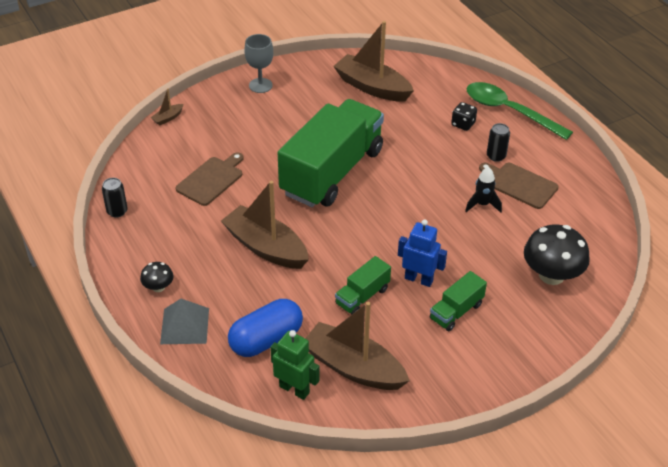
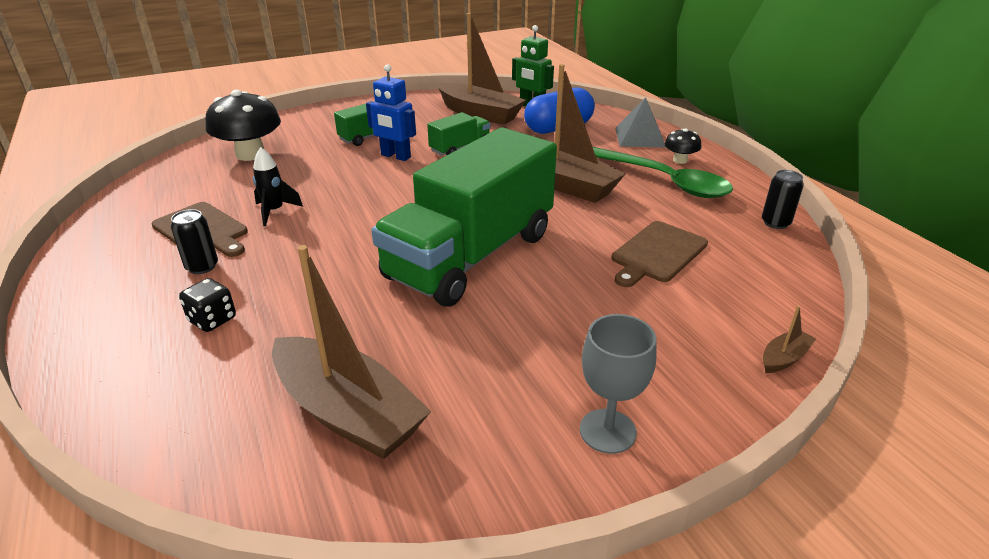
camera: 175 degrees left, 10 degrees down
green spoon [467,82,573,140] -> green spoon moved to [593,147,733,198]

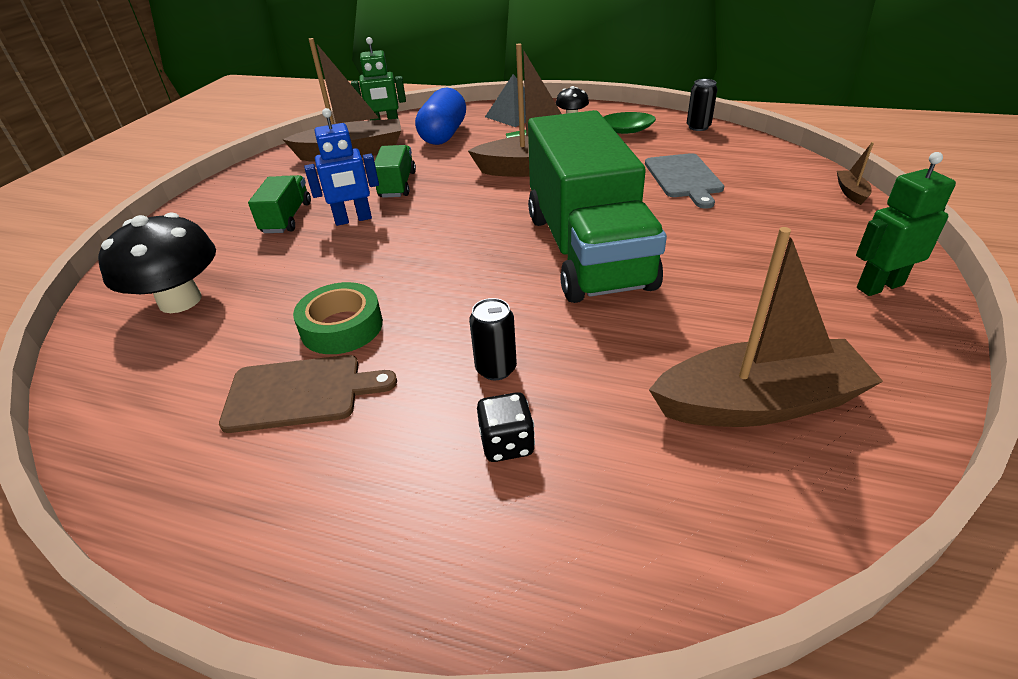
camera: 45 degrees left, 5 degrees up
black can [171,209,218,274] -> black can moved to [469,298,517,380]
black rocket [253,147,303,226] -> green tape [293,282,383,354]
grey goblet [580,314,657,454] -> green robot [856,152,956,296]
brown cutting board [612,221,708,287] -> grey cutting board [645,153,724,209]

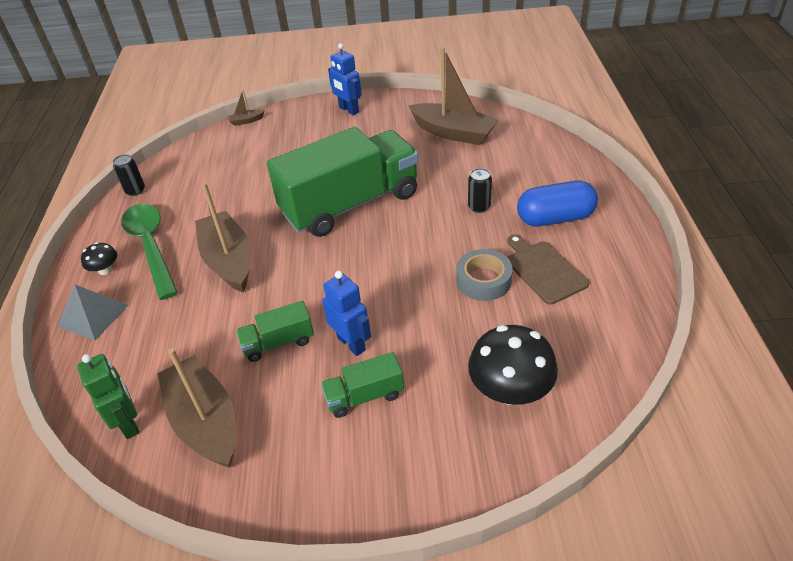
camera: 110 degrees left, 5 degrees up
green tape [293,282,383,354] -> grey tape [457,249,513,301]
blue capsule [415,87,466,145] -> blue capsule moved to [517,181,598,227]
black dice [477,392,535,462] -> none
grey cutting board [645,153,724,209] -> none
brown boat [649,227,883,427] -> brown boat turned 150 degrees clockwise [409,47,498,145]
green robot [856,152,956,296] -> blue robot [328,43,362,115]

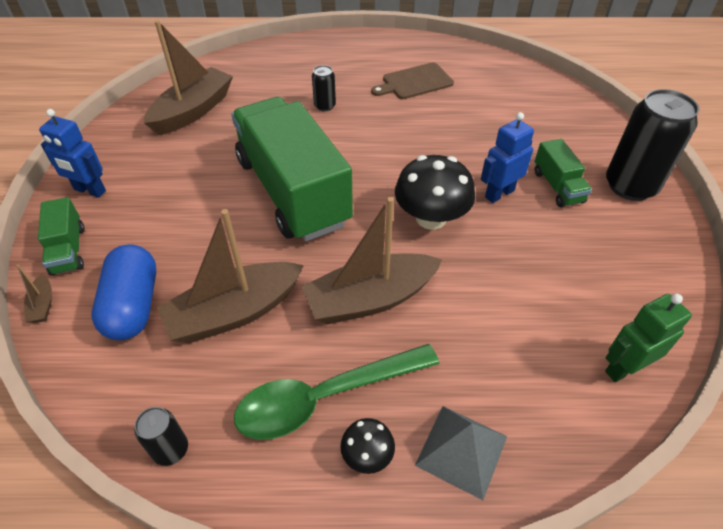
camera: 90 degrees left, 5 degrees up
brown boat [157,348,236,468] -> brown boat moved to [157,209,304,343]
green truck [236,301,314,362] -> green truck moved to [38,197,84,276]
blue robot [328,43,362,115] -> blue robot turned 60 degrees clockwise [39,109,106,198]
grey tape [457,249,513,301] -> none
black mushroom [468,325,558,405] -> black mushroom moved to [395,155,475,230]
blue capsule [517,181,598,227] -> blue capsule moved to [91,244,156,340]
none -> black can [606,89,699,201]

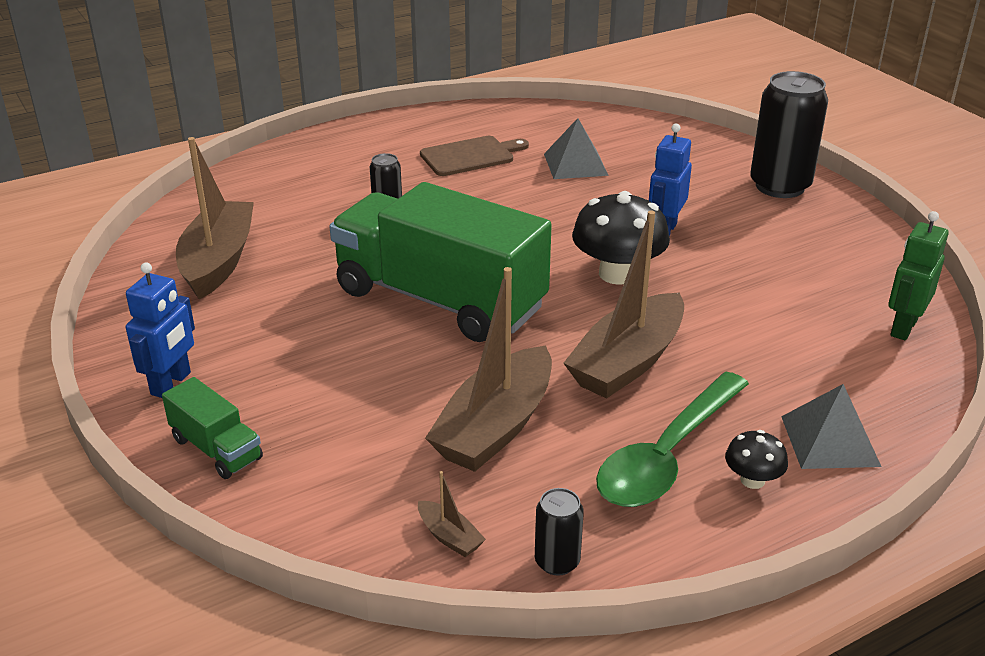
camera: 30 degrees left, 15 degrees down
brown boat [16,264,52,323] -> brown boat moved to [418,471,486,557]
blue robot [39,109,106,198] -> blue robot turned 60 degrees counterclockwise [126,262,195,398]
blue capsule [91,244,156,340] -> none
brown cutting board [371,62,454,99] -> brown cutting board turned 150 degrees counterclockwise [420,136,529,176]
green truck [534,139,592,207] -> none
none -> grey pyramid [544,118,609,179]

